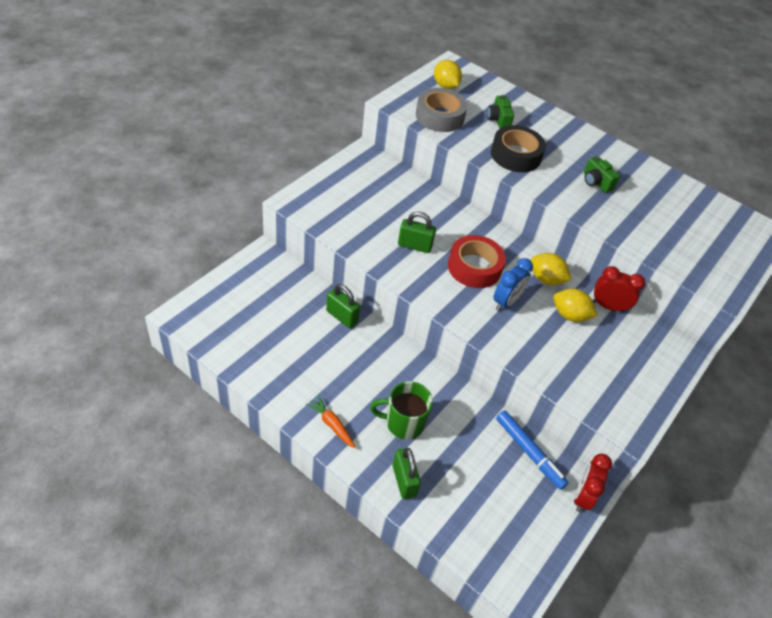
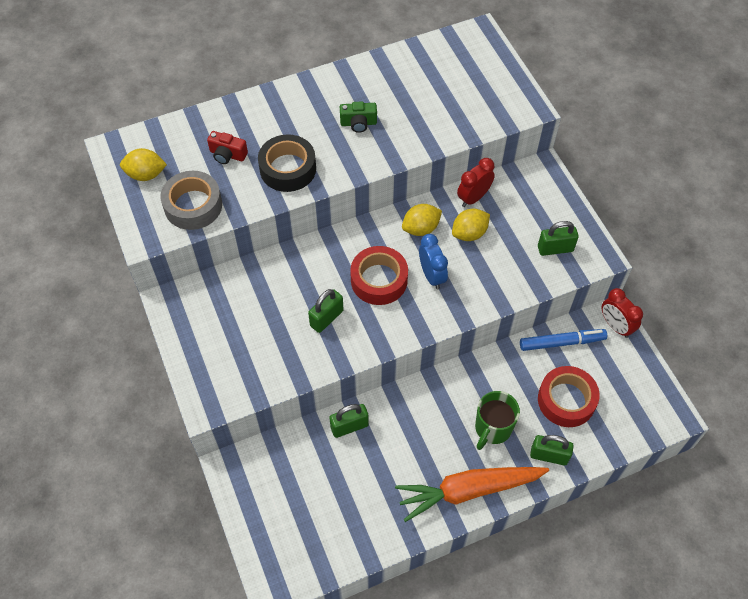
camera: 55 degrees left, 10 degrees up
orange carrot [306,396,356,448] -> orange carrot [395,467,549,522], size x2.25
green camera [487,95,514,128] -> red camera [207,131,248,164]
none -> green padlock [538,221,579,256]
none -> red tape [538,366,600,427]

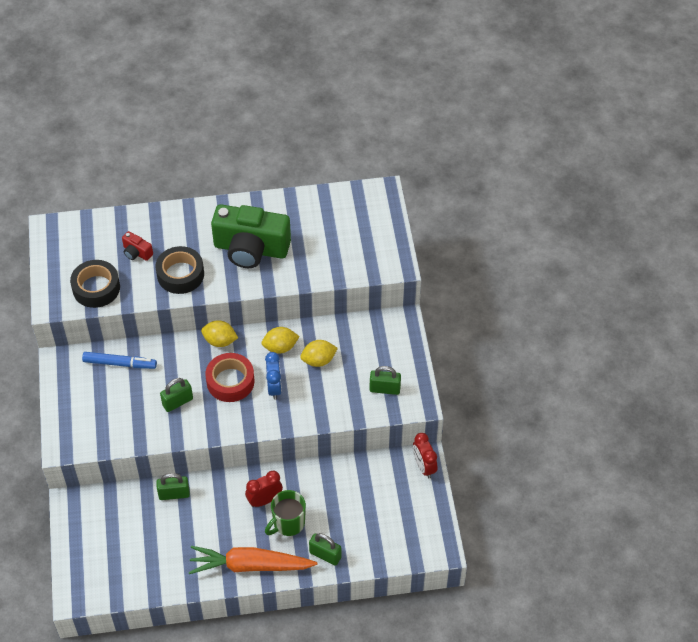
camera: 15 degrees right, 5 degrees down
yellow lemon [120,148,167,181] -> yellow lemon moved to [201,320,238,347]
grey tape [161,171,222,230] -> black tape [70,260,120,308]
green camera [340,102,377,133] -> green camera [211,204,291,268], size x2.41
red clock [457,158,495,207] -> red clock moved to [245,471,283,507]
blue marker [520,329,607,351] -> blue marker moved to [82,352,157,369]
red tape [538,366,600,427] -> none

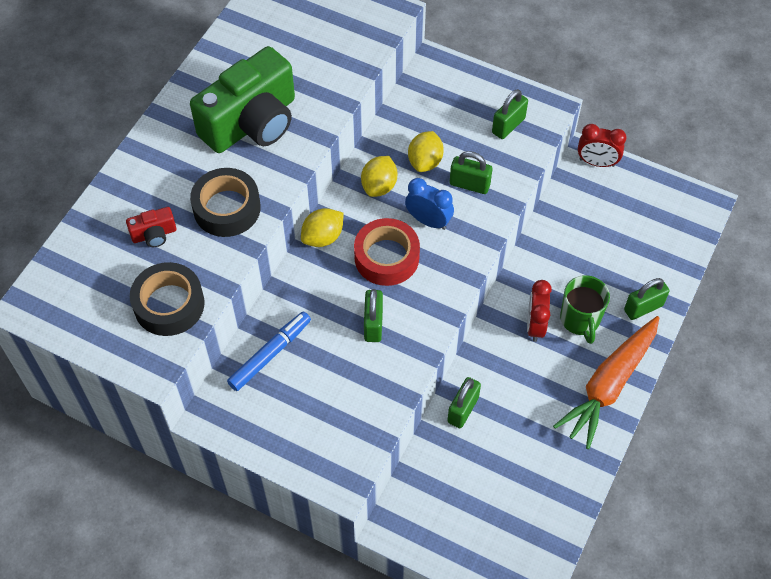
camera: 55 degrees left, 5 degrees up
none -> green padlock [450,151,492,194]

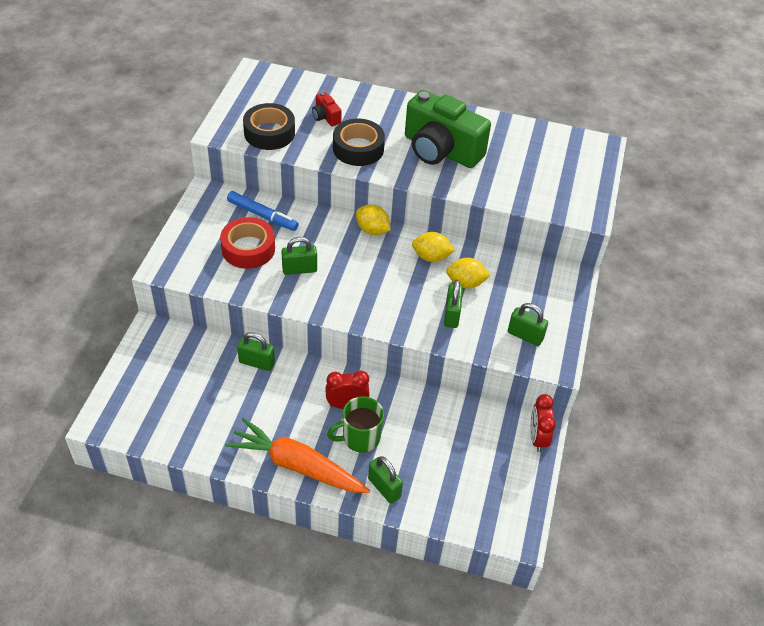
camera: 75 degrees right, 10 degrees down
red tape [354,218,420,286] -> red tape moved to [220,217,275,269]
blue clock [405,178,454,230] -> none

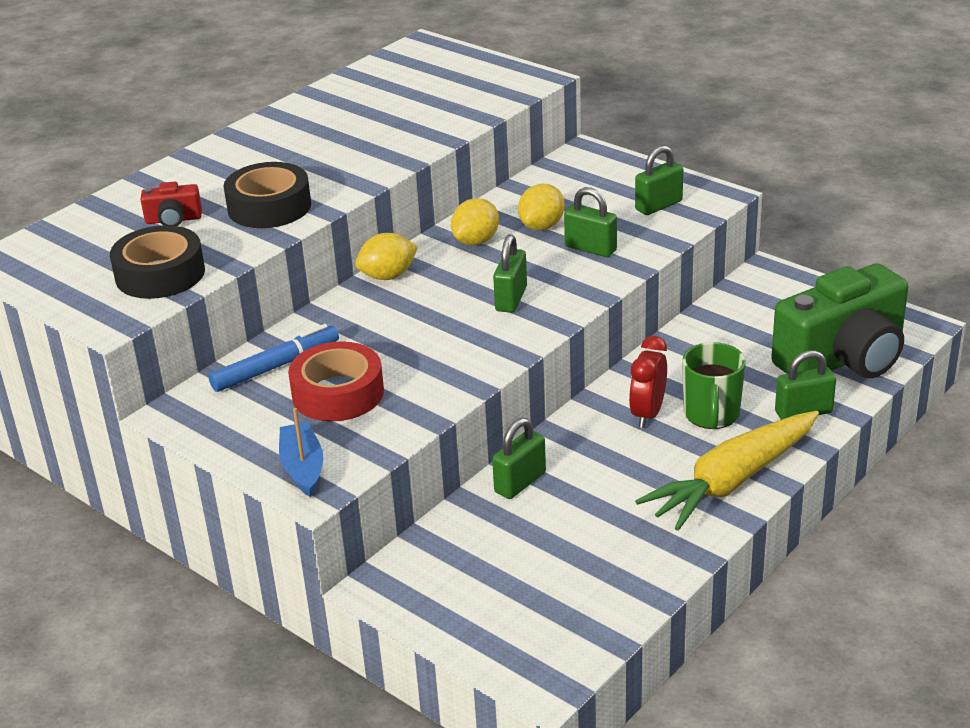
camera: 60 degrees left, 15 degrees down
orange carrot [225,418,370,493] -> yellow carrot [635,411,819,531]
green padlock [281,237,317,275] -> green padlock moved to [493,234,527,313]
green camera [405,90,491,168] -> green camera moved to [771,263,908,378]
red clock [530,394,556,452] -> none
none -> blue boat [279,408,323,497]

